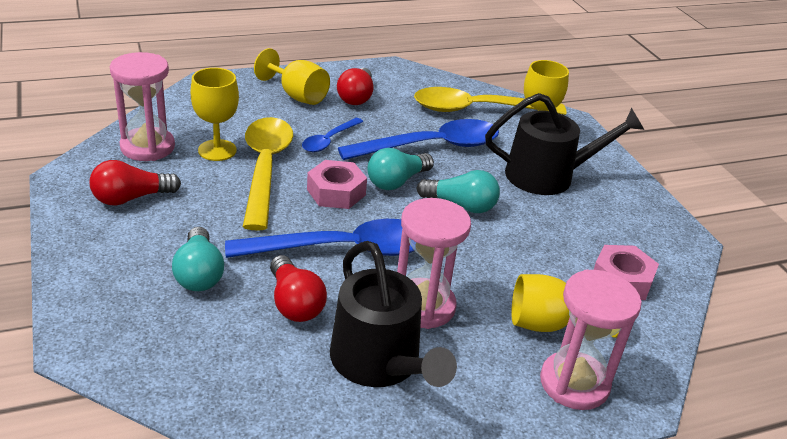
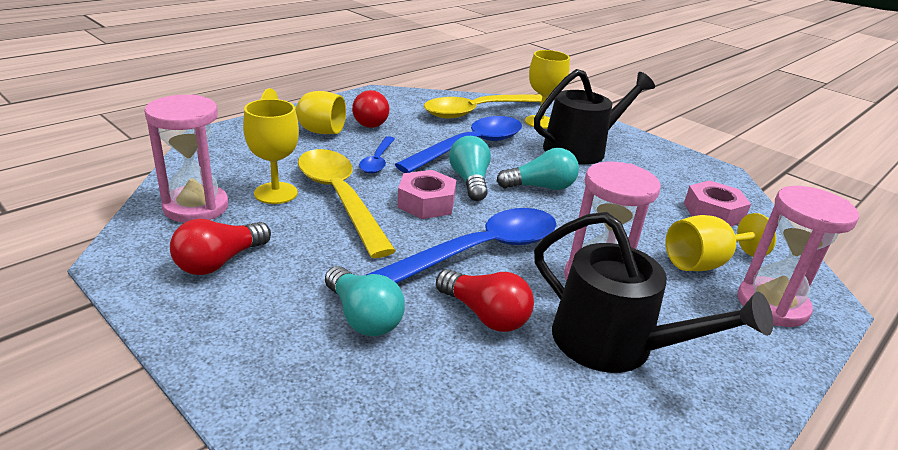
camera: 25 degrees left, 5 degrees down
turquoise light bulb [367,148,434,190] -> turquoise light bulb turned 150 degrees clockwise [449,136,491,201]

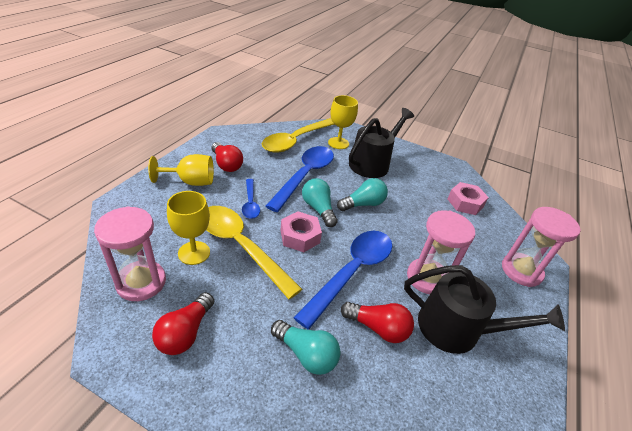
camera: 20 degrees left, 10 degrees up
yellow goblet [666,213,776,271] -> none

